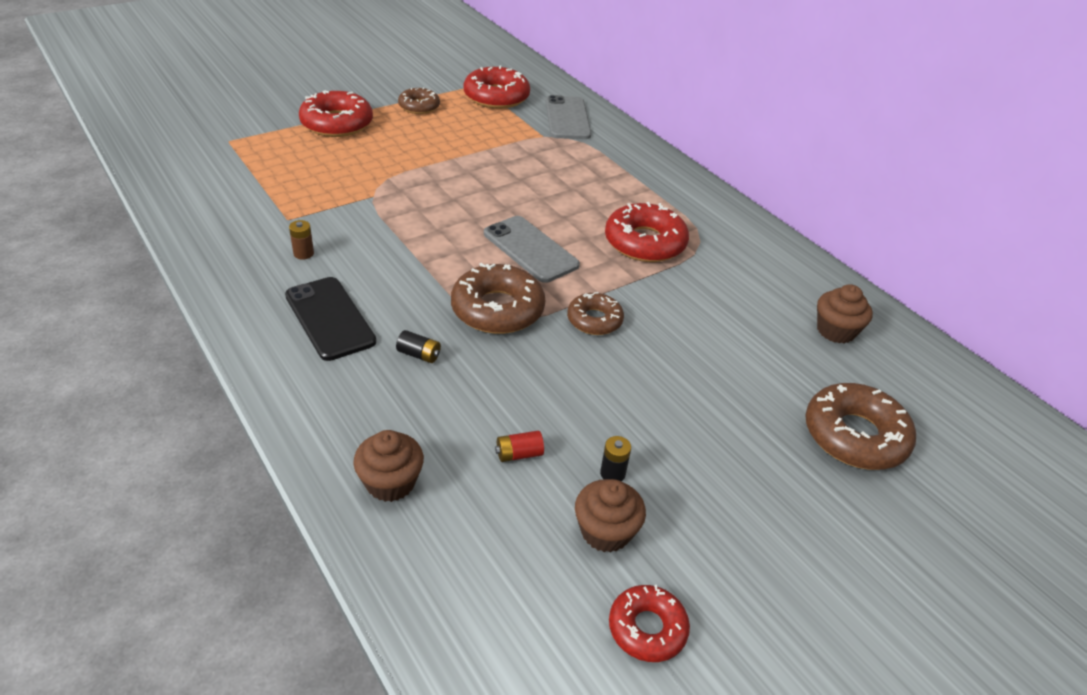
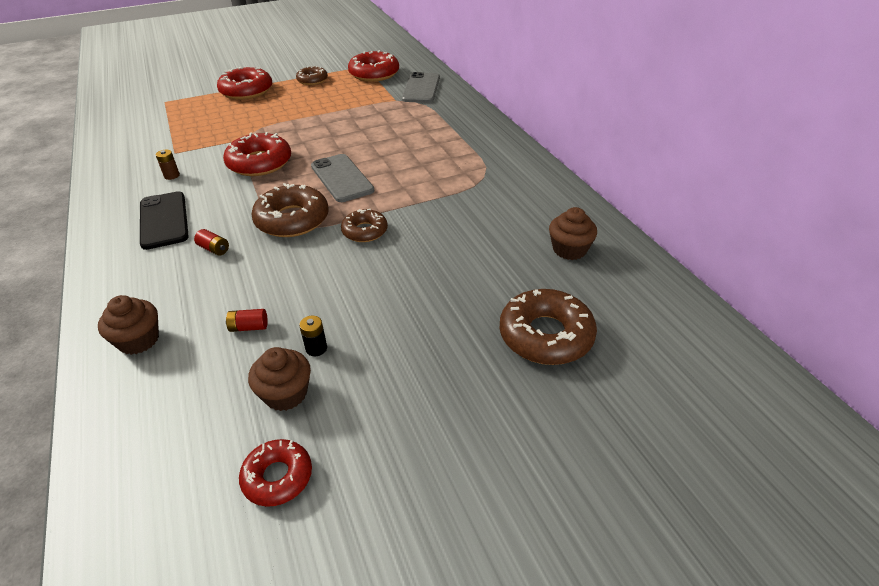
camera: 15 degrees right, 0 degrees up
black battery [396,330,441,363] -> red battery [194,229,229,256]
red donut [605,202,689,262] -> red donut moved to [223,132,291,176]

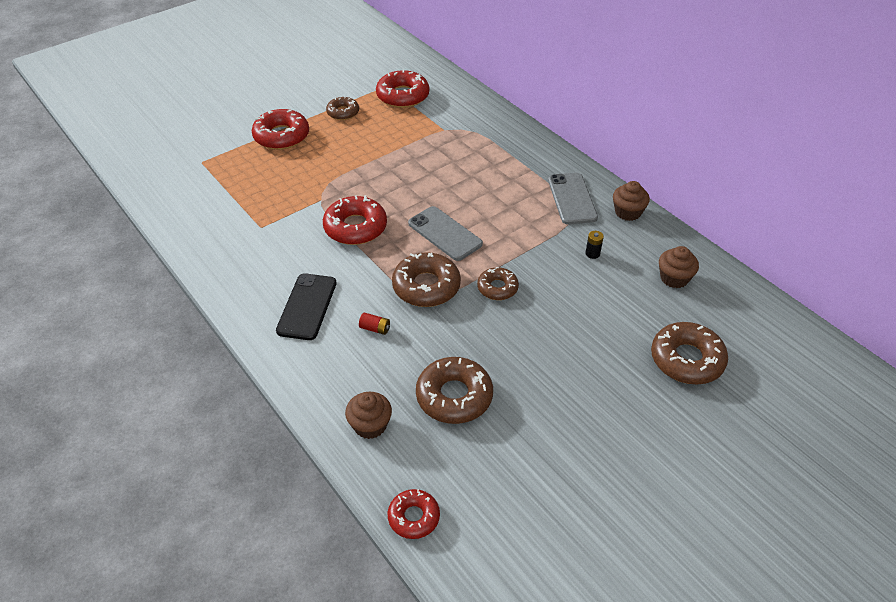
camera: 15 degrees left, 5 degrees up
black phone [140,191,189,250] -> black phone turned 45 degrees clockwise [276,273,337,340]
brown battery [156,150,180,180] -> none
red battery [225,309,268,332] -> brown donut [416,357,493,424]
red donut [239,439,312,507] -> red donut moved to [387,489,440,539]
brown cupcake [248,347,311,411] -> brown cupcake moved to [613,181,650,221]
black battery [299,316,327,356] -> black battery moved to [585,231,604,259]
grey phone [402,72,440,103] -> grey phone moved to [548,173,598,225]

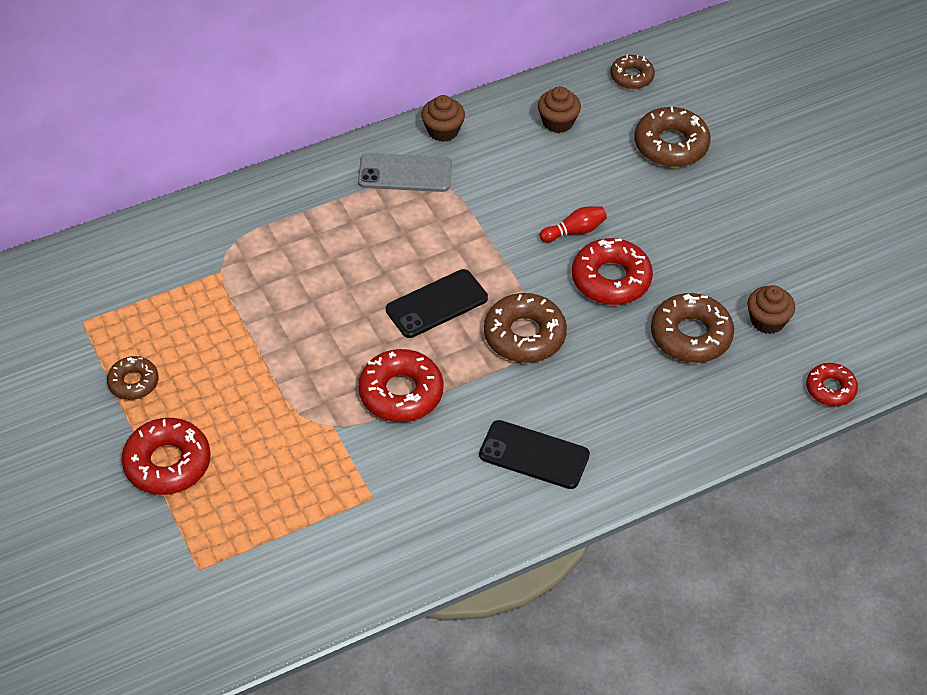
camera: 80 degrees left, 5 degrees up
brown cupcake [345,392,392,439] -> brown cupcake moved to [747,285,795,334]
red battery [359,313,390,335] -> none
red donut [376,70,429,108] -> red donut moved to [572,238,653,305]
grey phone [408,206,483,261] -> black phone [386,269,488,338]
brown donut [477,267,519,300] -> brown donut moved to [610,55,655,89]
black battery [585,231,604,259] -> none
none -> red bowling pin [539,206,607,242]

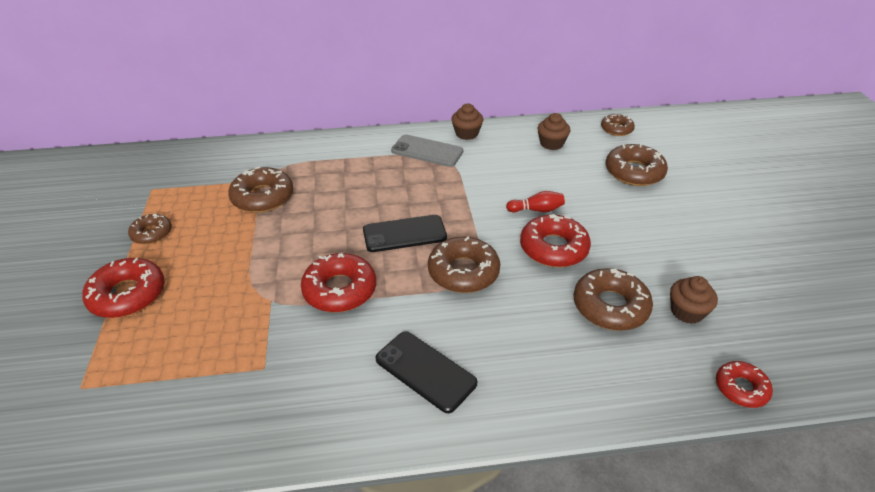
camera: 20 degrees right, 10 degrees down
none -> brown donut [228,167,293,213]

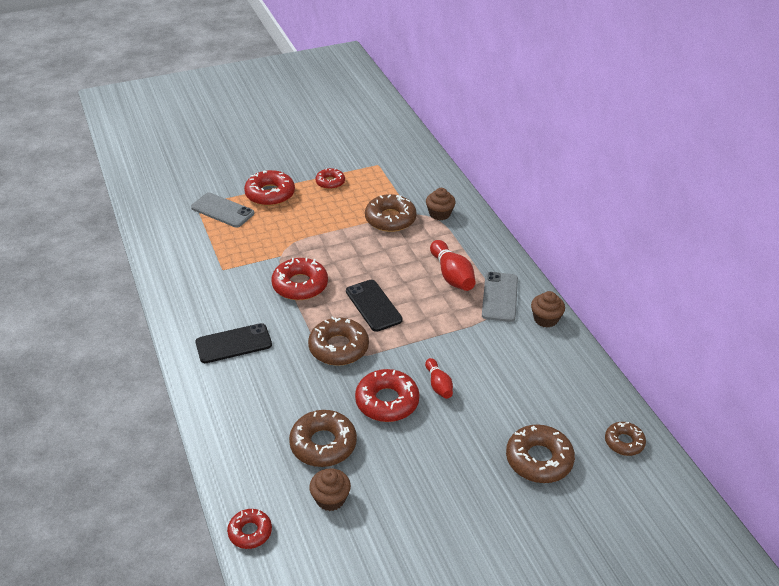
camera: 75 degrees right, 0 degrees up
brown donut [128,214,172,244] -> red donut [315,168,345,189]
black phone [375,331,477,413] -> black phone turned 45 degrees clockwise [195,323,272,363]
brown cupcake [538,113,571,150] -> brown cupcake moved to [426,188,456,220]
none -> grey phone [191,193,254,227]
none -> red bowling pin [430,240,476,291]

